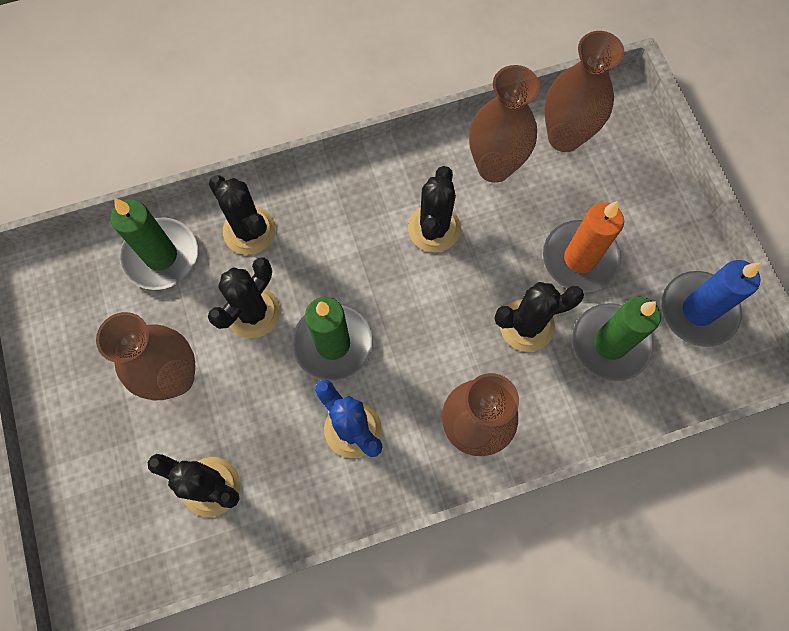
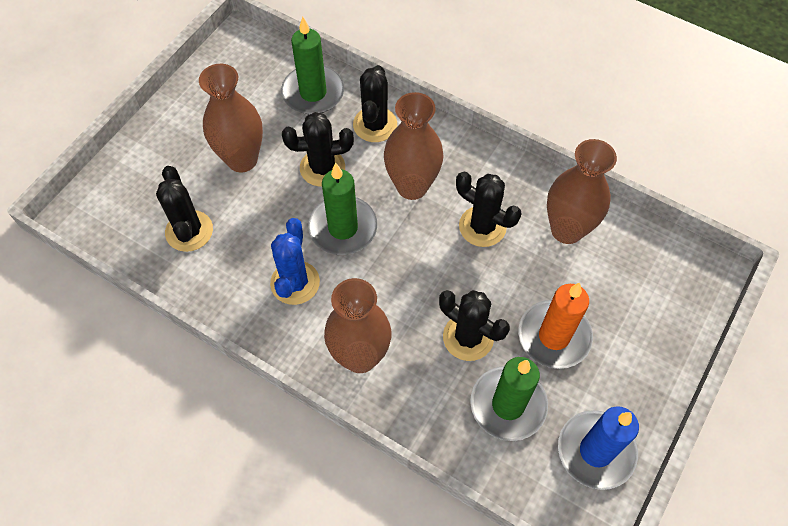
camera: 50 degrees right, 10 degrees down
black cactus [408,166,461,252] -> black cactus turned 60 degrees clockwise [456,172,521,247]
brown vase [544,31,624,152] -> brown vase moved to [384,92,444,200]

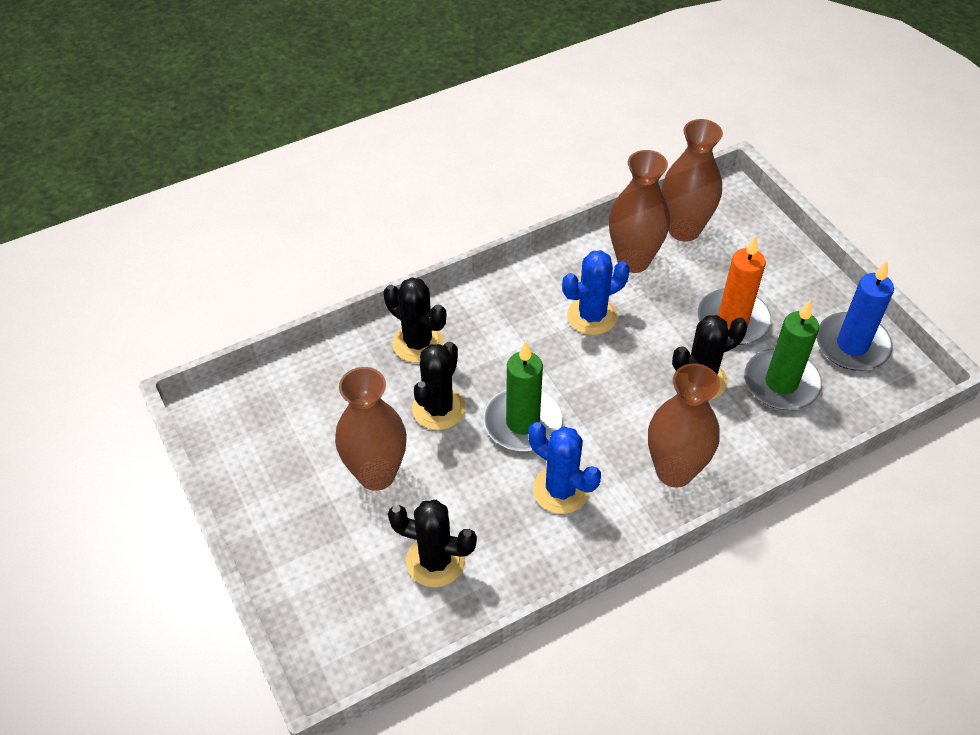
camera: 60 degrees left, 10 degrees down
green candle [281,17,344,114] -> none
brown vase [384,92,444,200] -> brown vase moved to [662,119,723,241]
black cactus [456,172,521,247] -> blue cactus [562,250,630,335]

